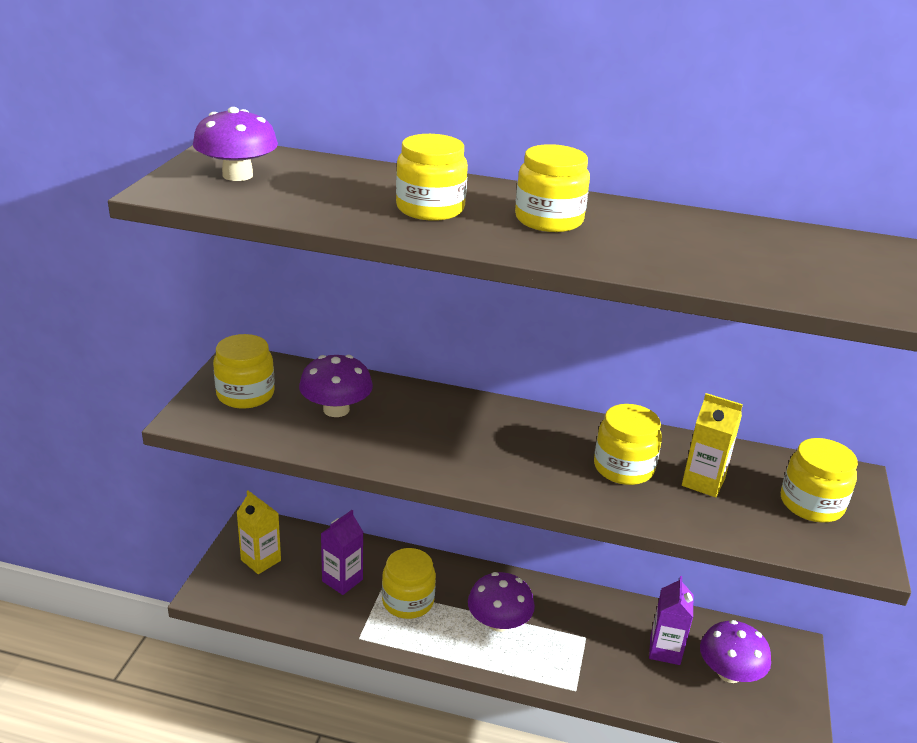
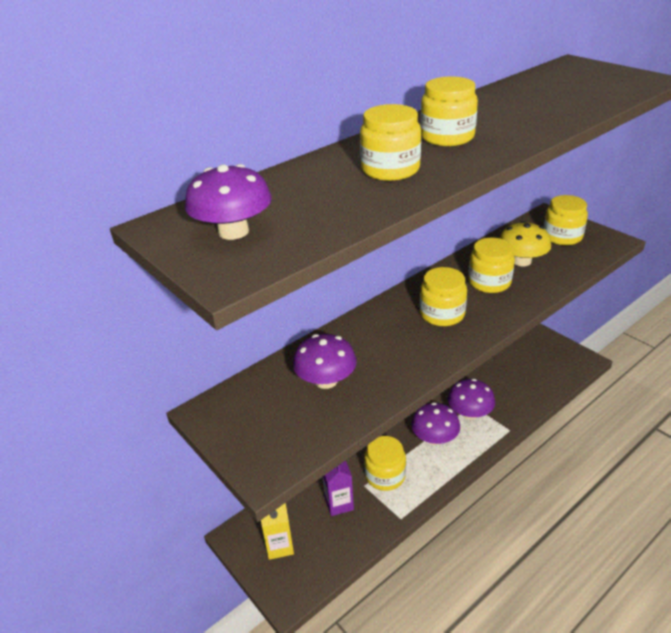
camera: 50 degrees left, 5 degrees up
yellow jar [213,334,275,409] -> yellow jar moved to [420,267,467,326]
purple carton [649,576,693,665] -> none
yellow carton [682,393,743,497] -> yellow mushroom [500,221,551,266]
purple mushroom [700,620,771,683] -> purple mushroom moved to [448,379,495,420]

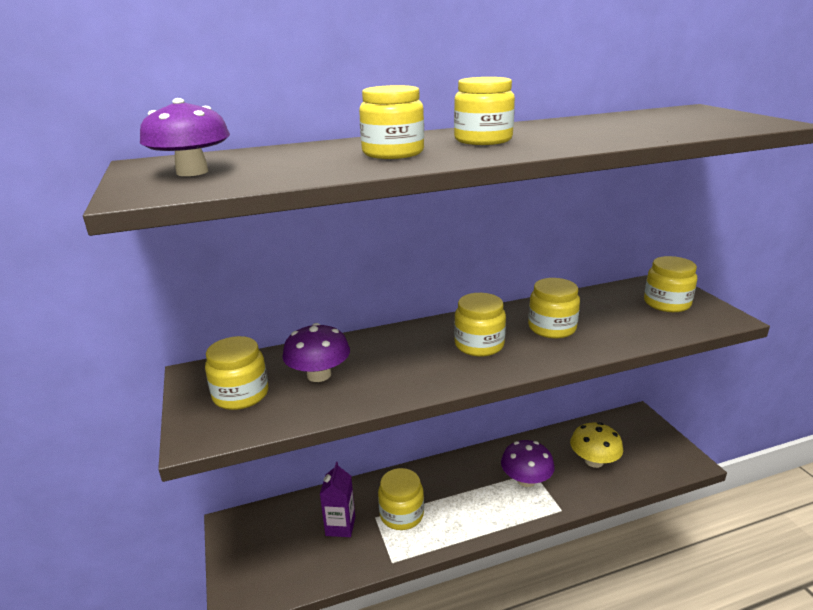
camera: 20 degrees right, 10 degrees down
yellow carton [261,503,294,560] -> none
purple mushroom [411,402,460,445] -> none
yellow mushroom [500,221,551,266] -> yellow mushroom moved to [570,422,623,468]
none -> yellow jar [205,336,268,410]

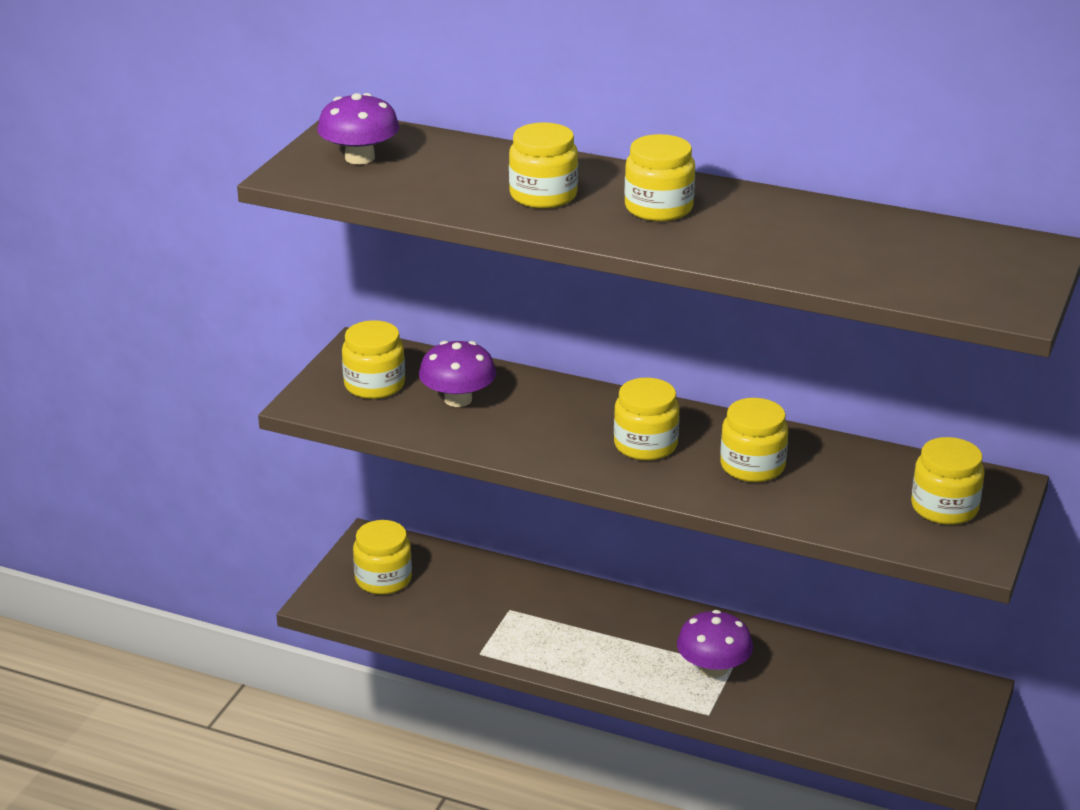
camera: 40 degrees right, 5 degrees up
purple carton [320,462,355,537] -> none
yellow jar [378,468,424,530] -> yellow jar moved to [353,520,412,595]
yellow mushroom [570,422,623,468] -> none

